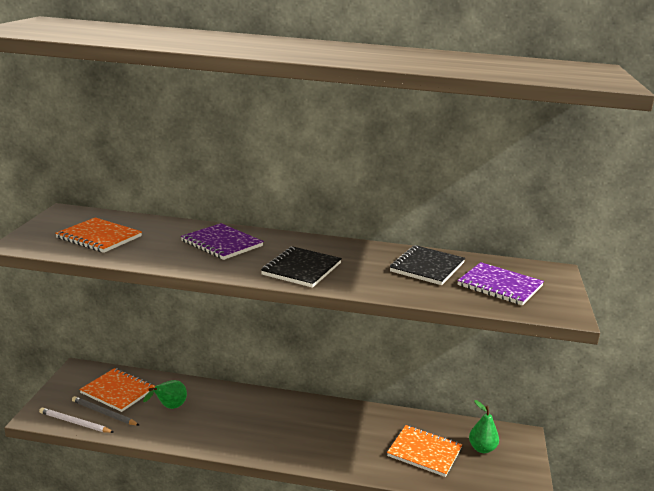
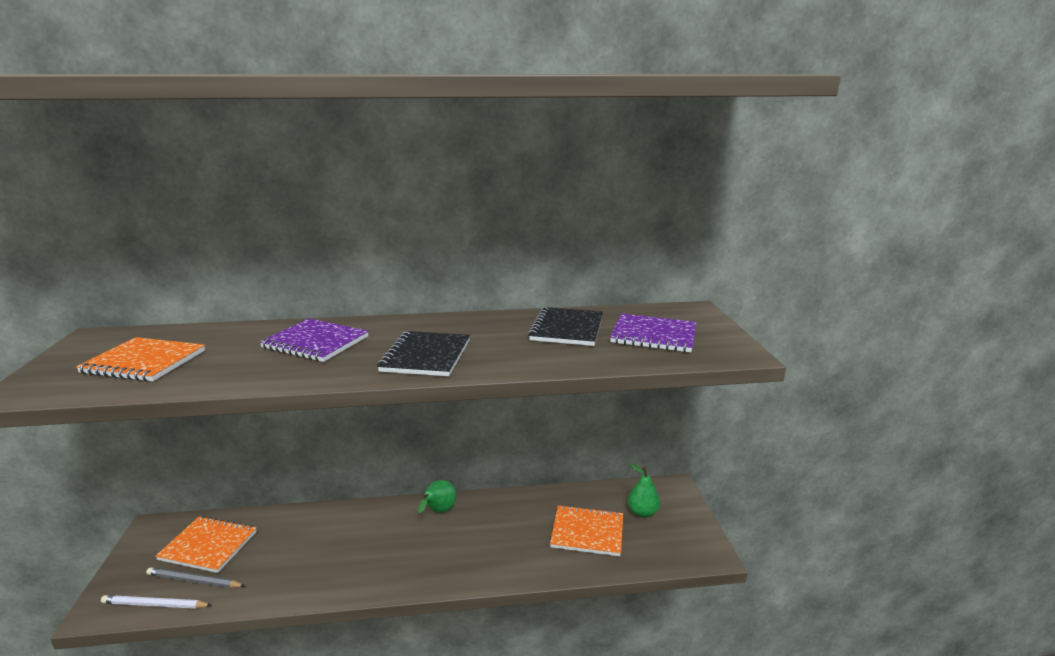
camera: 15 degrees left, 0 degrees up
green pear [143,380,187,409] -> green pear moved to [418,480,456,513]

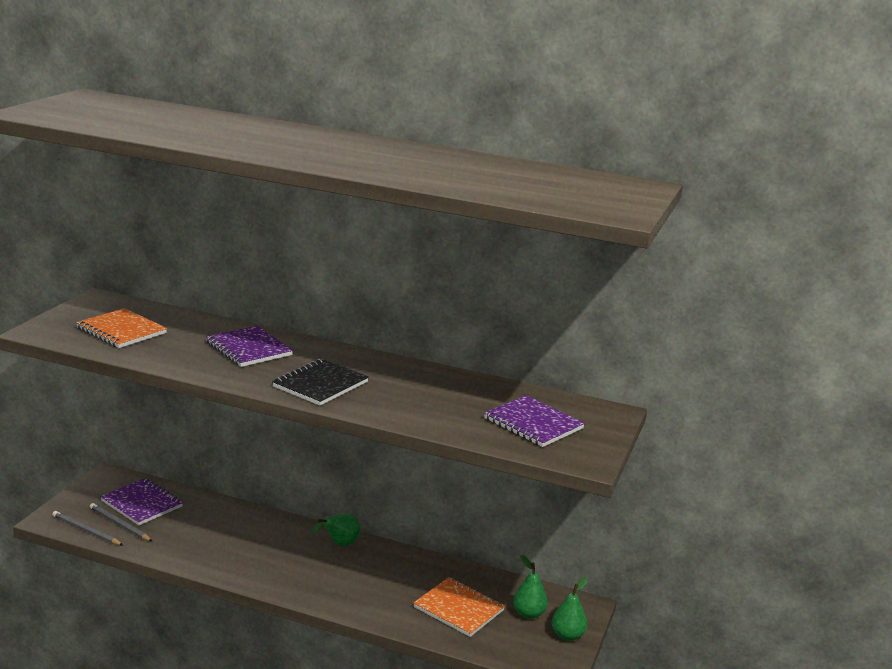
camera: 25 degrees right, 0 degrees up
white pencil [101,595,212,609] -> grey pencil [52,511,123,545]
orange notebook [155,516,257,573] -> purple notebook [100,478,183,526]
black notebook [528,307,603,346] -> none
none -> green pear [552,577,588,641]

